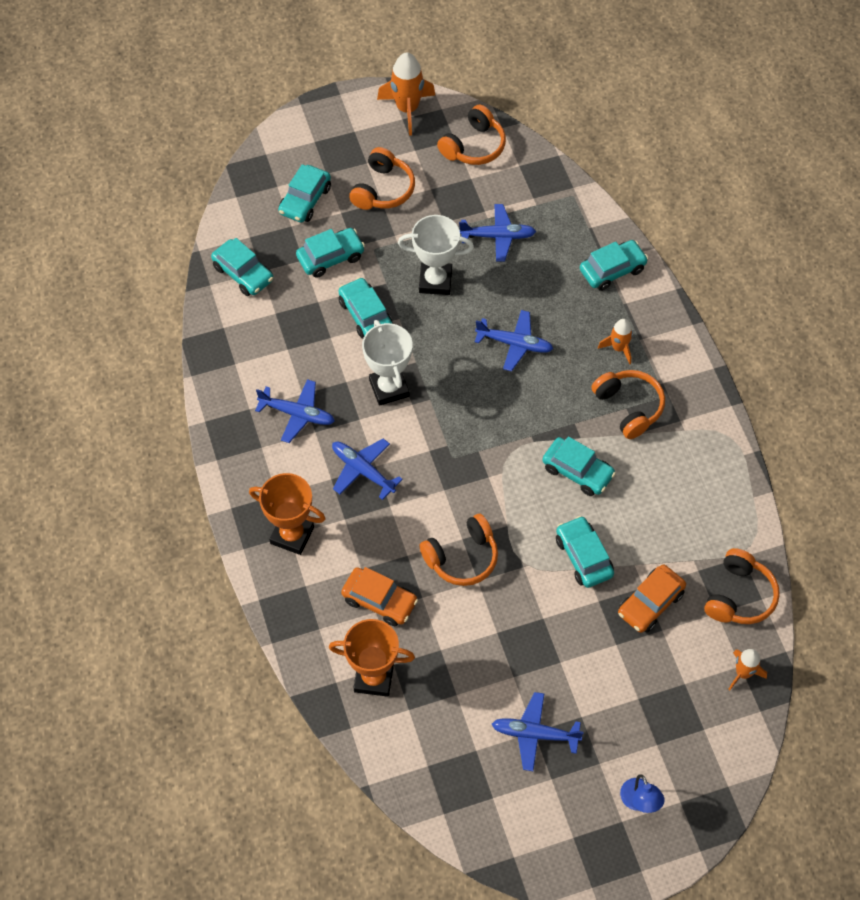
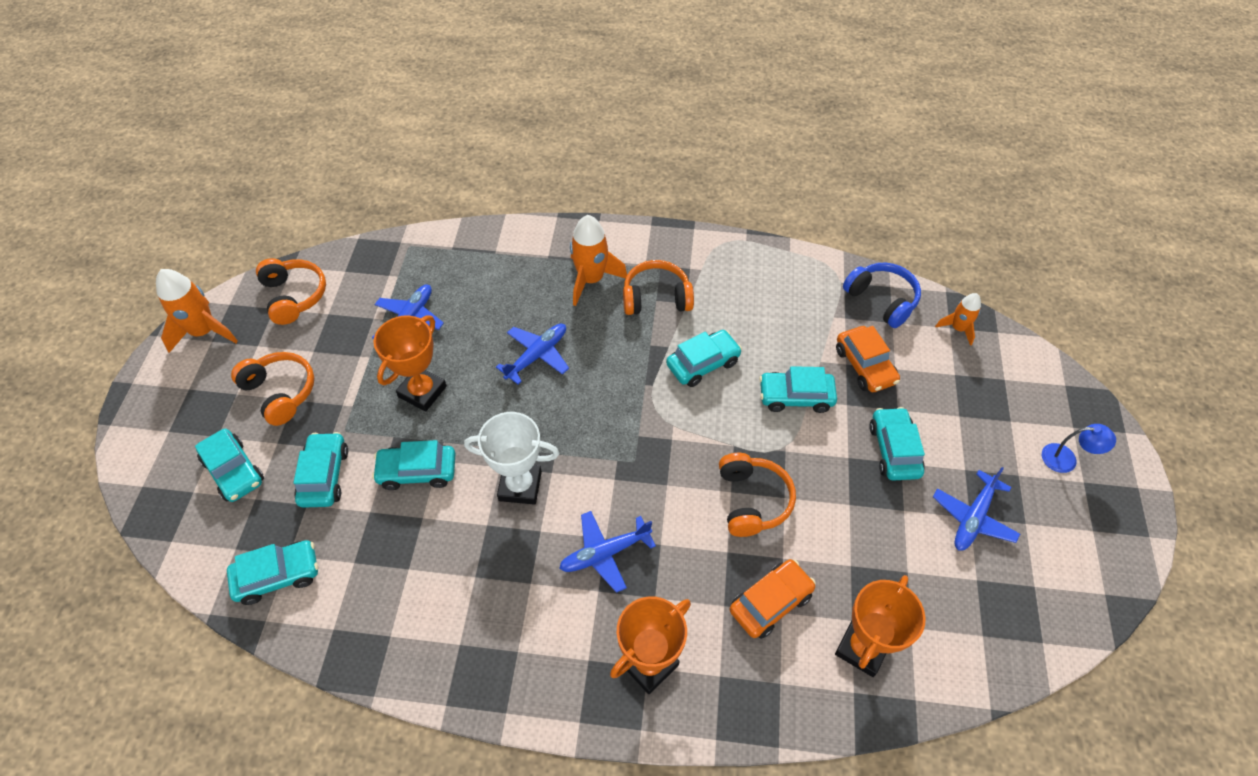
camera: 65 degrees left, 5 degrees down
blue plane [255,379,335,443] -> none
white trophy [398,215,474,295] -> orange trophy [373,315,447,411]
turquoise car [580,240,648,291] -> turquoise car moved to [869,407,925,481]
orange rocket [598,319,633,364] -> orange rocket [570,215,627,306], size x1.70
orange headphones [704,548,780,624] -> blue headphones [843,263,921,328]

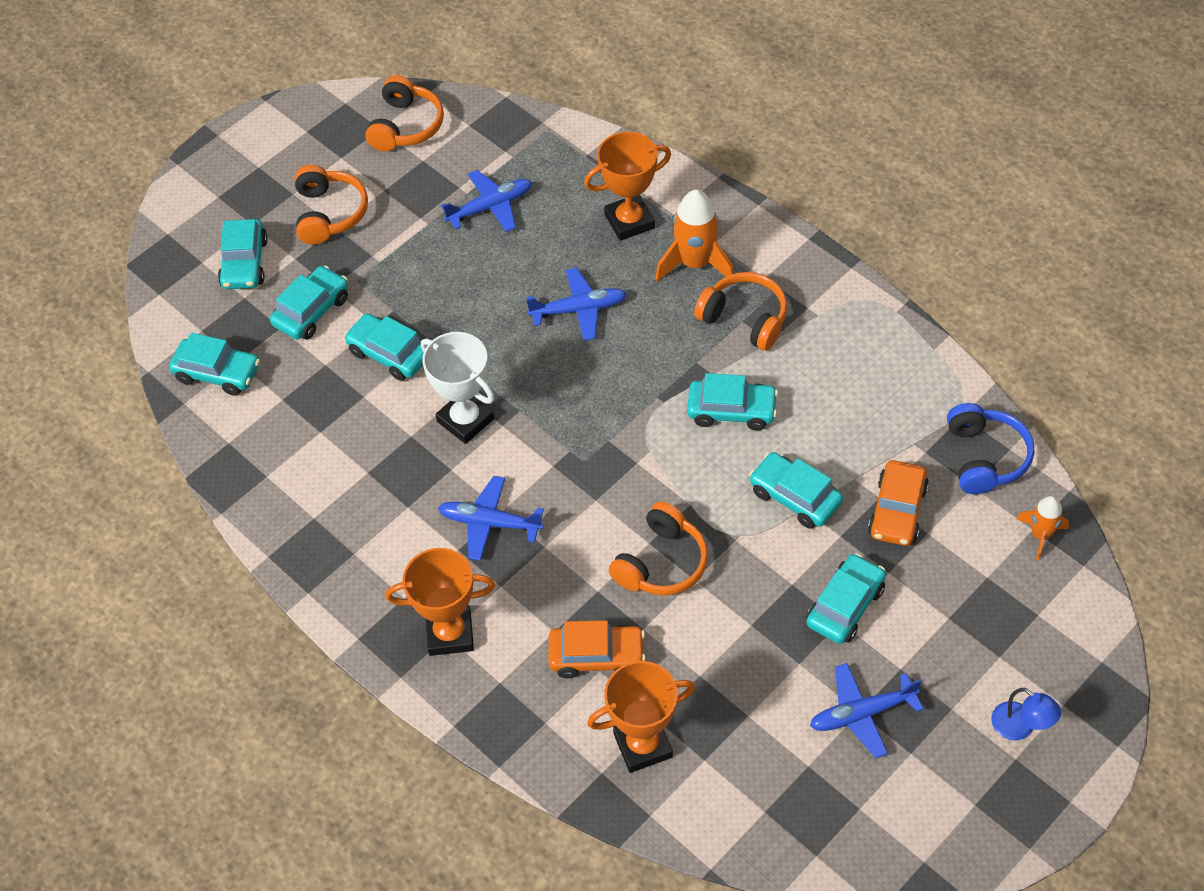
camera: 40 degrees right, 0 degrees up
orange rocket [156,269,238,353] -> none
orange trophy [373,315,447,411] -> orange trophy moved to [584,132,671,241]

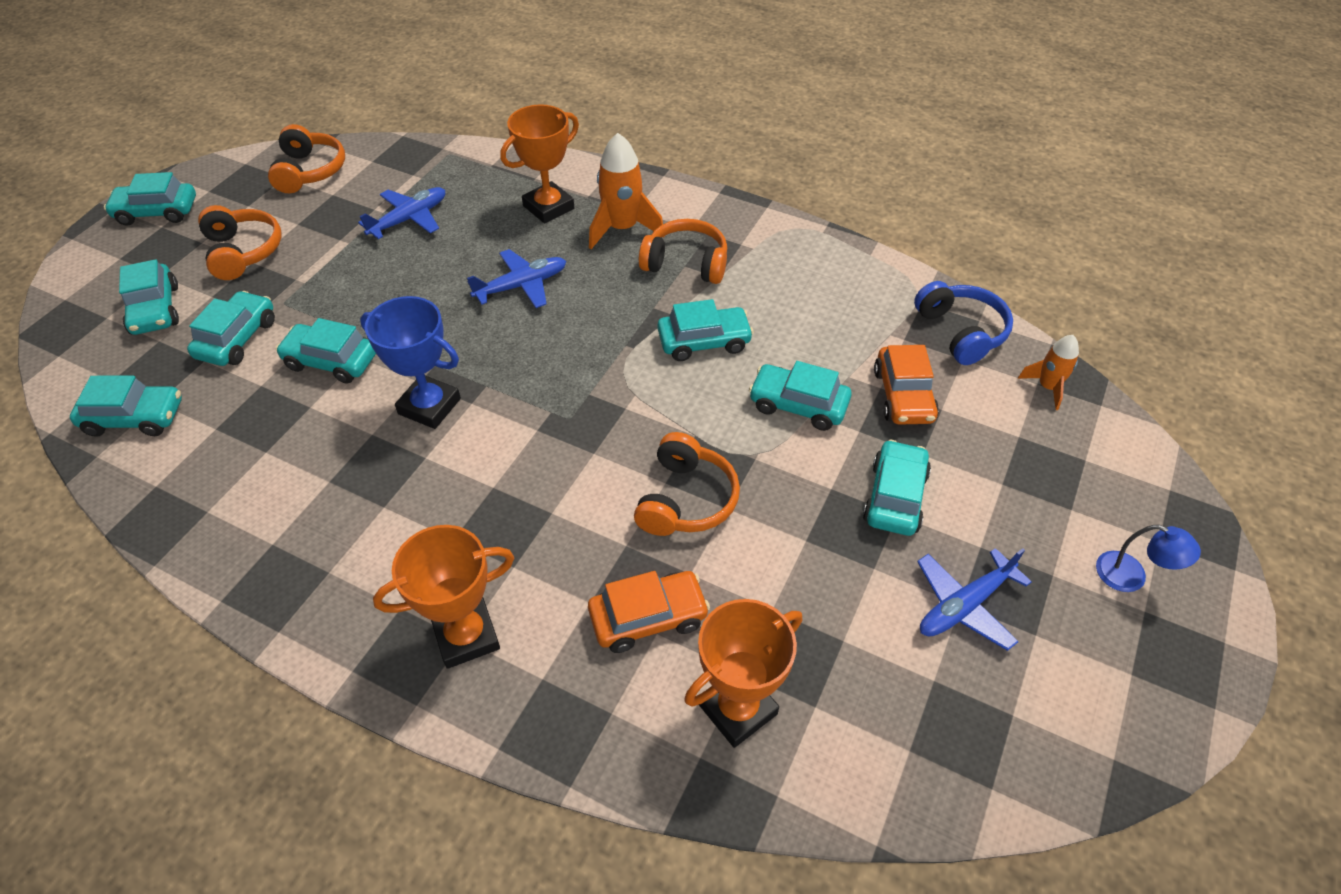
camera: 20 degrees left, 5 degrees down
white trophy [421,332,494,444] -> blue trophy [360,296,461,429]
blue plane [438,476,544,561] -> none
none -> turquoise car [104,172,196,226]

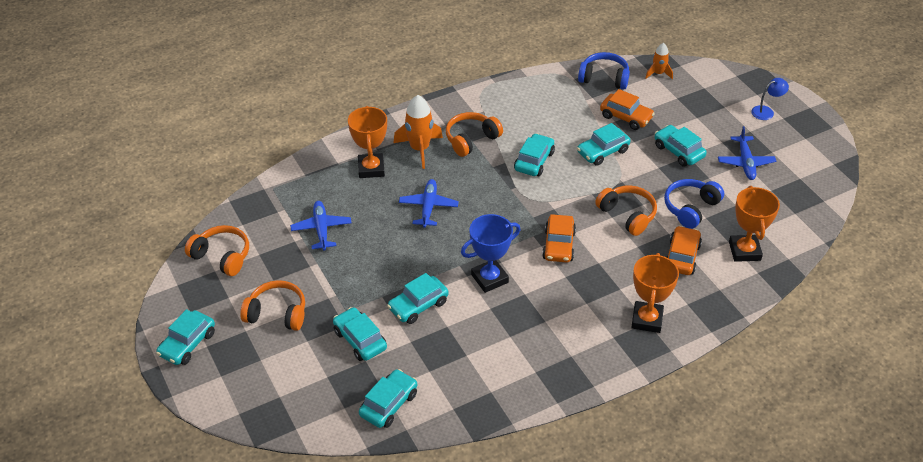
camera: 55 degrees left, 5 degrees down
turquoise car [119,259,179,335] -> none
none -> orange car [542,214,576,263]
none -> blue headphones [664,179,724,229]

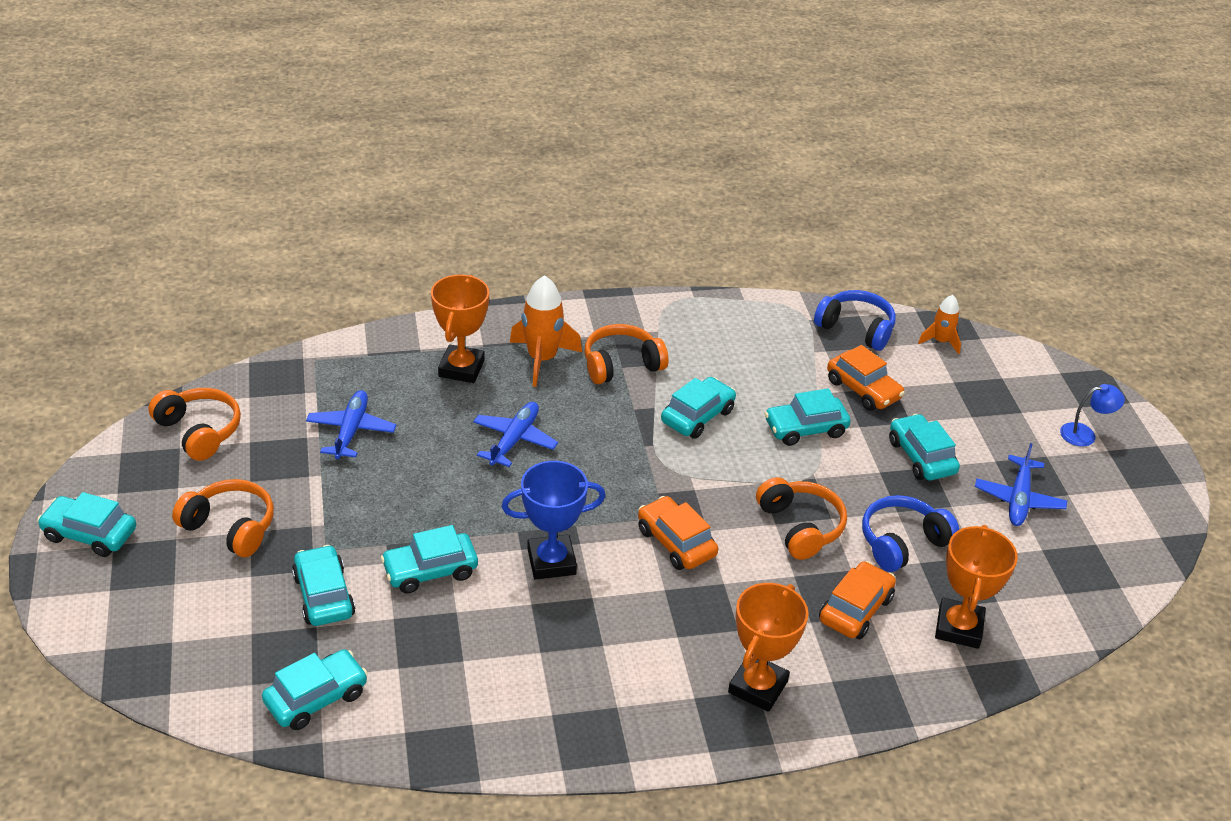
camera: 15 degrees right, 5 degrees down
turquoise car [156,309,215,365] -> turquoise car turned 60 degrees clockwise [37,492,136,557]
orange car [542,214,576,263] -> orange car turned 120 degrees clockwise [638,496,718,570]

